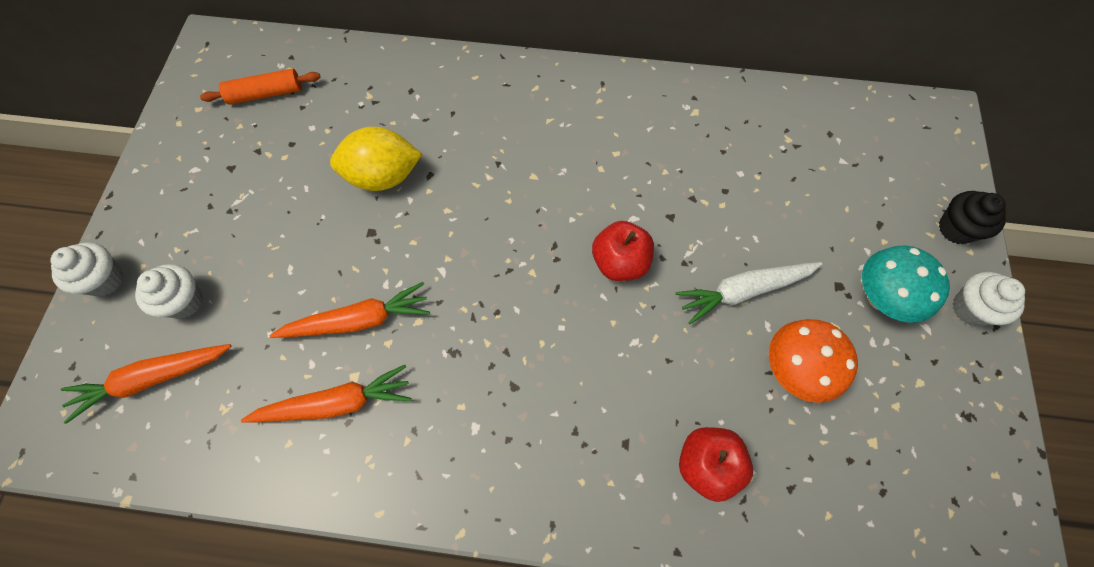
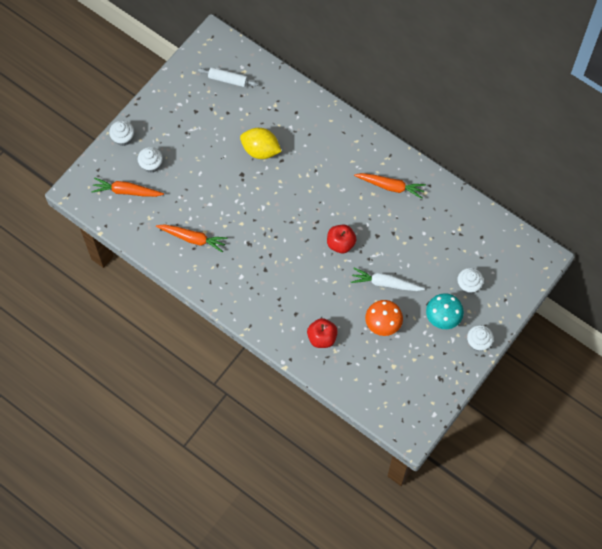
camera: 30 degrees right, 0 degrees up
orange rolling pin [200,69,321,105] -> white rolling pin [198,67,258,87]
orange carrot [270,282,430,338] -> orange carrot moved to [354,173,426,199]
black cupcake [939,191,1006,244] -> none
none -> white cupcake [457,268,484,294]

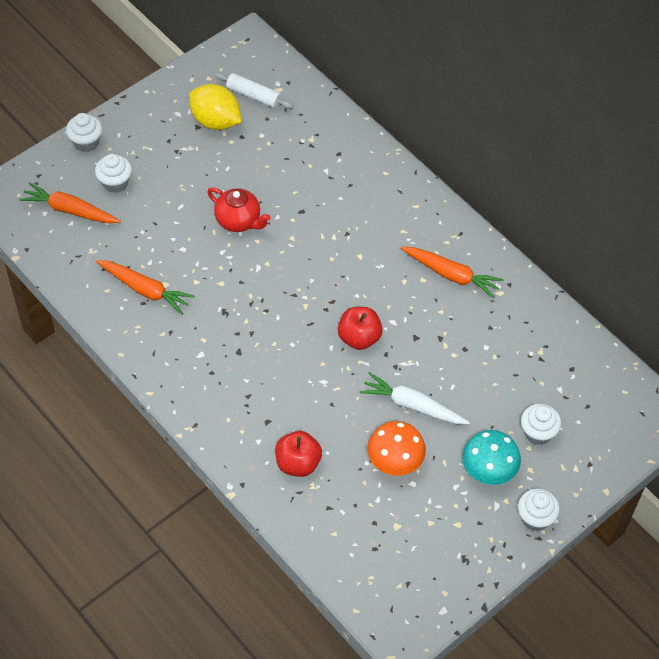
camera: 10 degrees right, 10 degrees down
yellow lemon [240,128,282,159] -> yellow lemon moved to [189,84,241,130]
none -> red teapot [207,187,271,232]

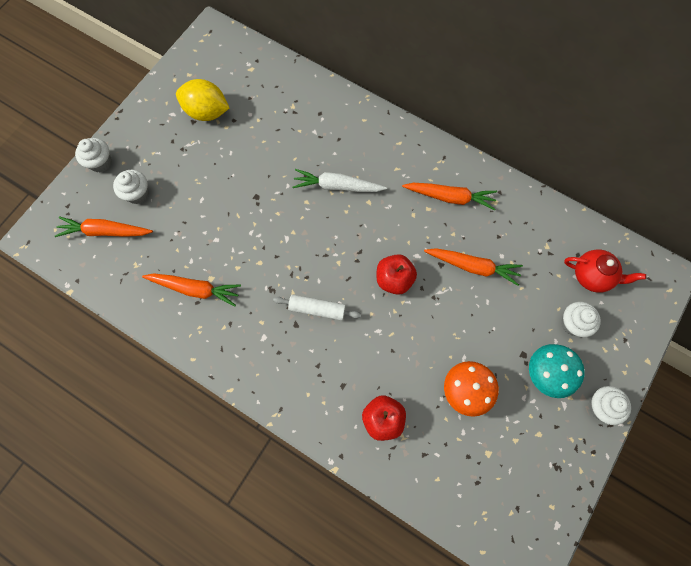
camera: 15 degrees left, 15 degrees up
red teapot [207,187,271,232] -> red teapot moved to [564,249,646,292]
white rolling pin [215,72,293,109] -> white rolling pin moved to [273,294,361,321]
white carrot [360,372,470,424] -> white carrot moved to [293,169,387,192]
none -> orange carrot [424,248,523,286]

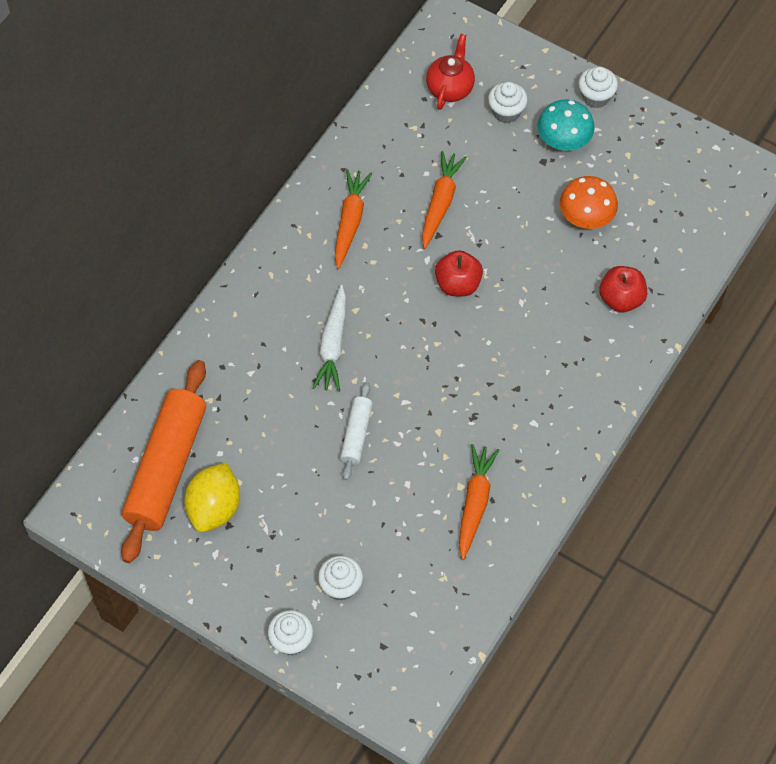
camera: 90 degrees left, 10 degrees down
orange carrot [54,217,153,237] -> none
white rolling pin [273,294,361,321] -> white rolling pin moved to [340,382,373,480]
none -> orange rolling pin [121,360,206,563]

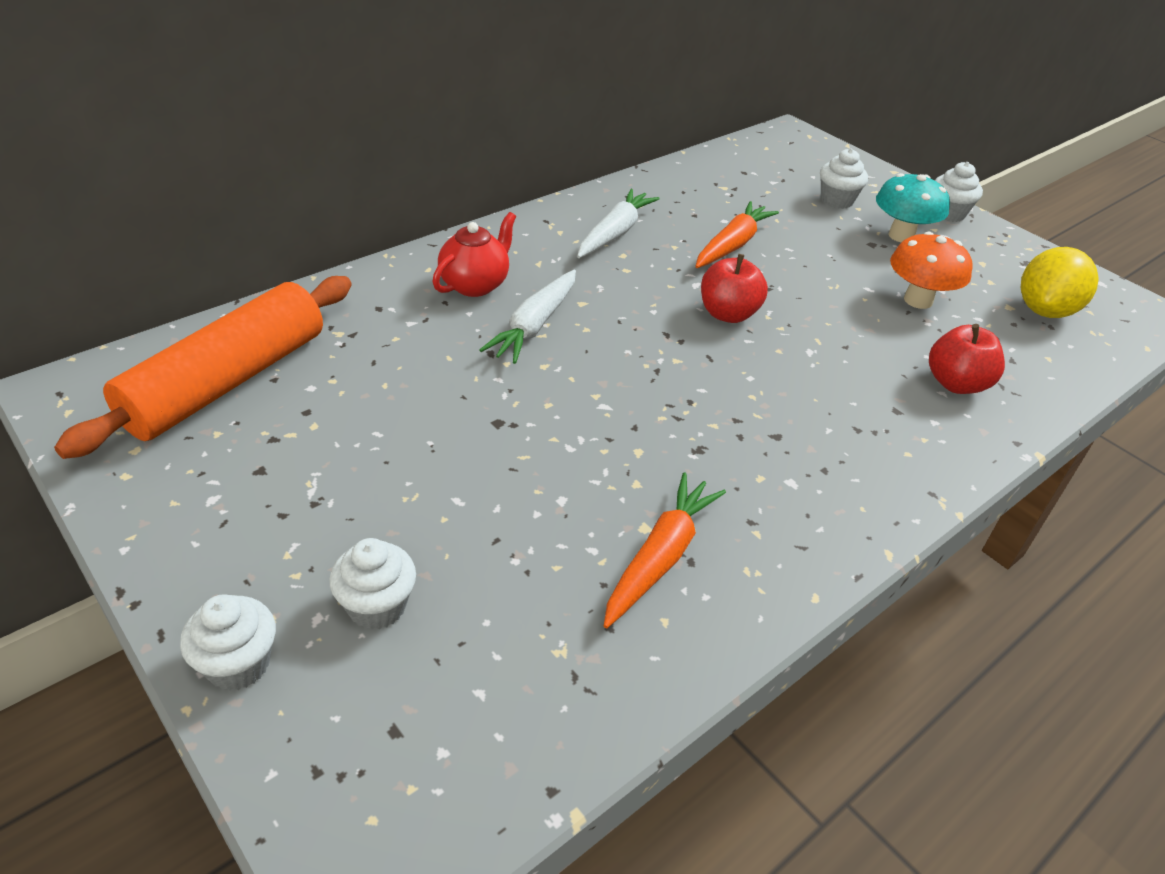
camera: 15 degrees right, 20 degrees down
yellow lemon [184,462,240,532] -> yellow lemon moved to [1021,247,1099,318]
orange carrot [335,169,372,269] -> white carrot [577,189,660,258]
white rolling pin [340,382,373,480] -> none
red teapot [426,34,475,110] -> red teapot moved to [432,212,516,297]

